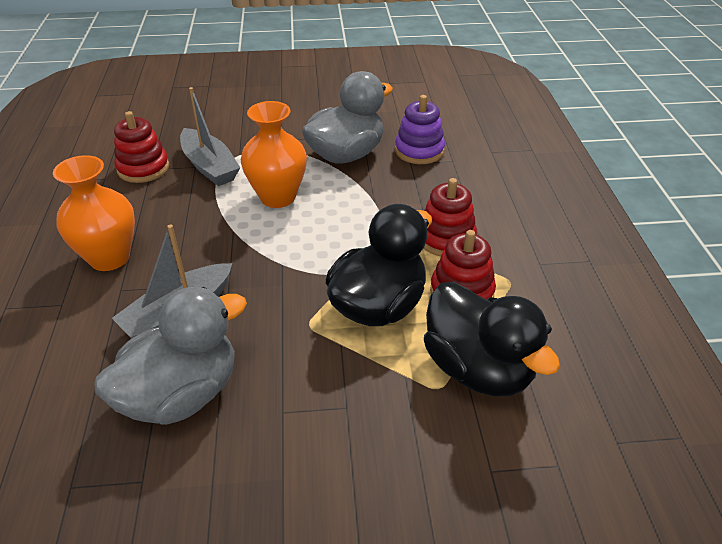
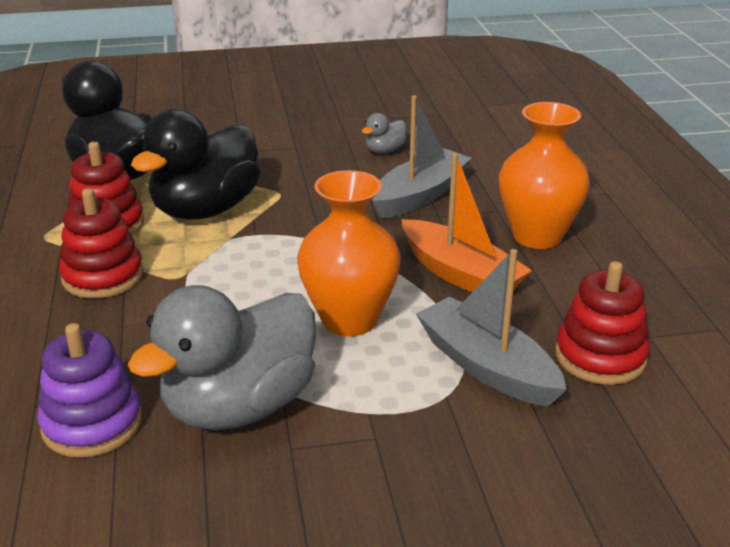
camera: 175 degrees right, 10 degrees down
grey duck [94,287,247,425] -> grey duck [362,113,407,154], size x0.42
none -> orange boat [402,153,532,292]

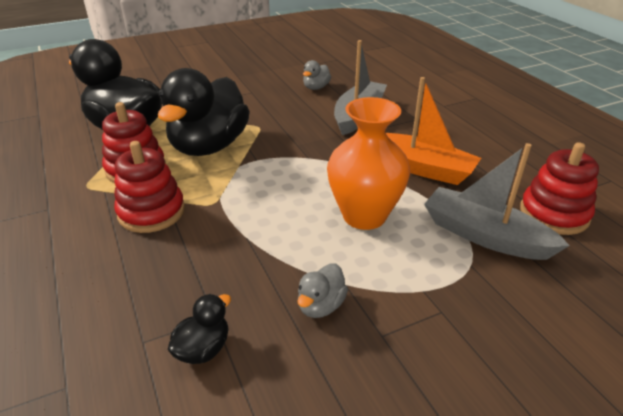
camera: 15 degrees left, 5 degrees up
purple stacking toy [37,323,142,458] -> black duck [167,294,231,364]
grey duck [128,285,316,430] -> grey duck [297,263,348,318], size x0.42
orange vase [499,102,590,249] -> none

